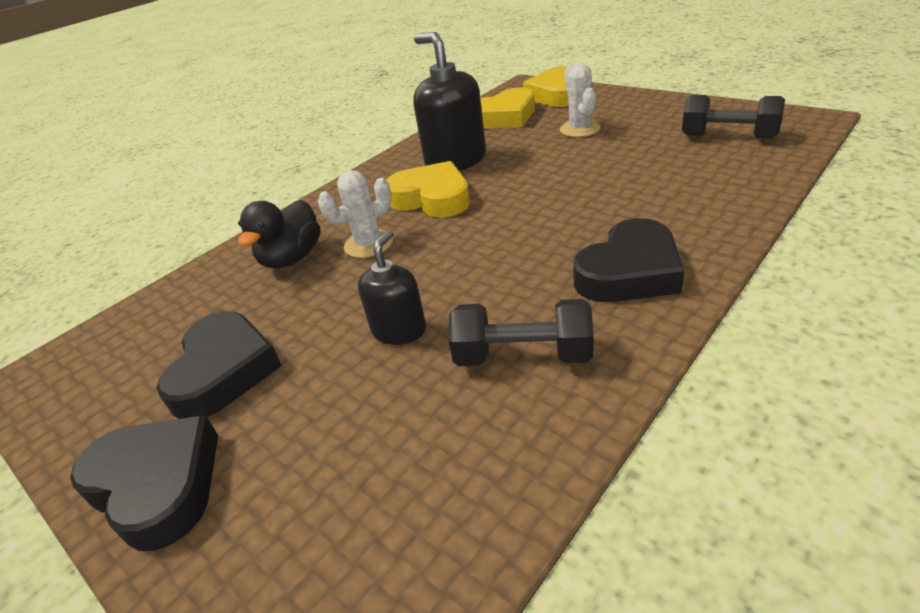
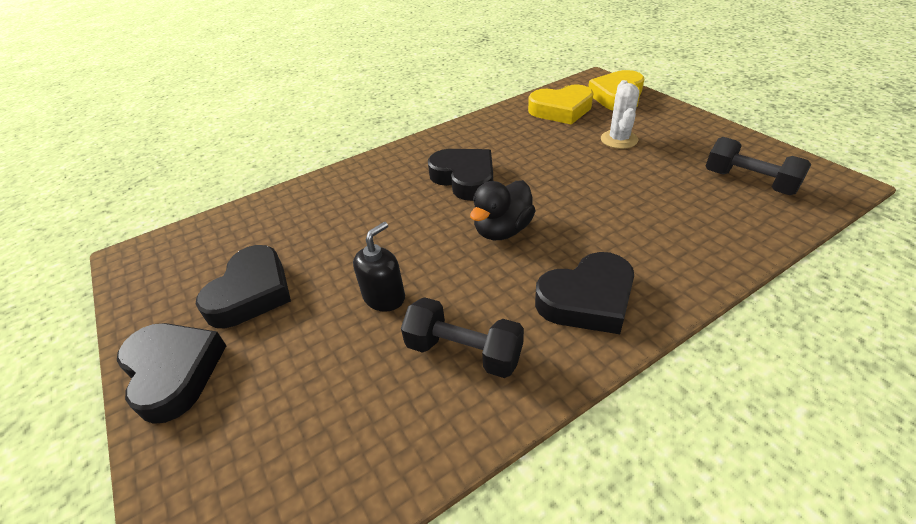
camera: 15 degrees right, 5 degrees up
black duck [238,200,321,269] -> black duck moved to [470,180,536,240]
white cactus [318,170,393,258] -> none
yellow heart [386,161,470,218] -> black heart [428,149,493,201]
black soap dispenser [413,32,486,171] -> none

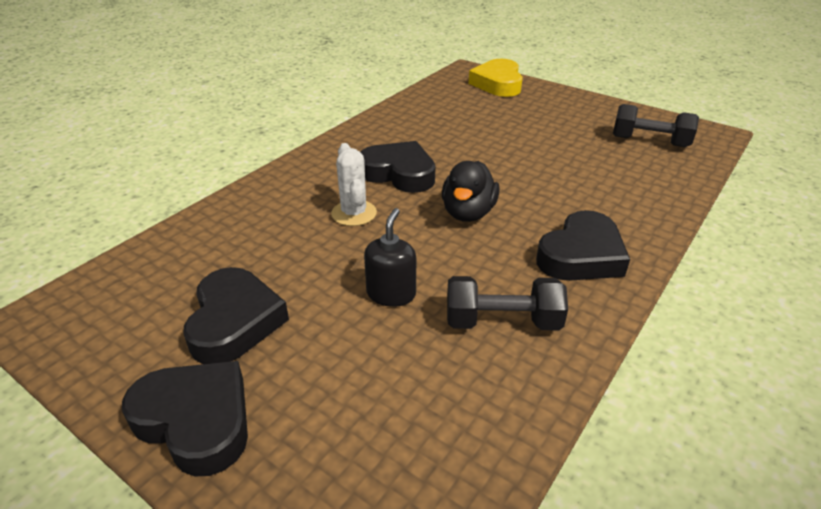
camera: 25 degrees left, 5 degrees down
yellow heart [528,85,593,125] -> none
white cactus [601,80,639,149] -> white cactus moved to [331,143,377,226]

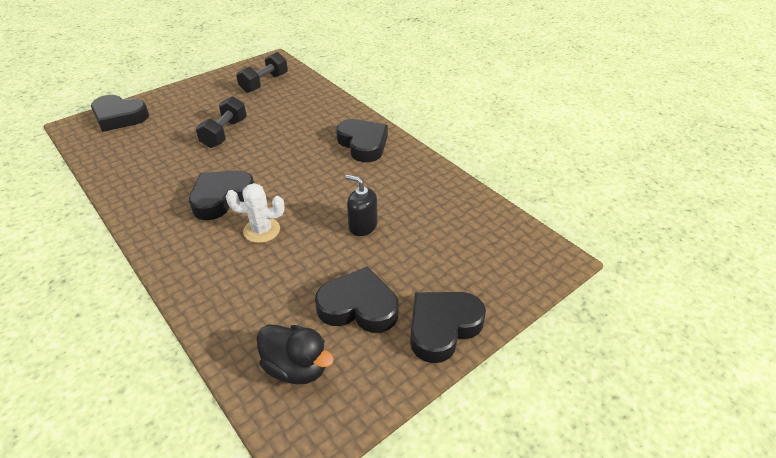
camera: 75 degrees left, 5 degrees up
black duck [442,161,500,222] -> black duck moved to [257,324,334,384]
black dumbbell [447,276,568,331] -> black dumbbell moved to [196,96,247,148]
yellow heart [468,59,523,97] -> black heart [91,95,149,132]

